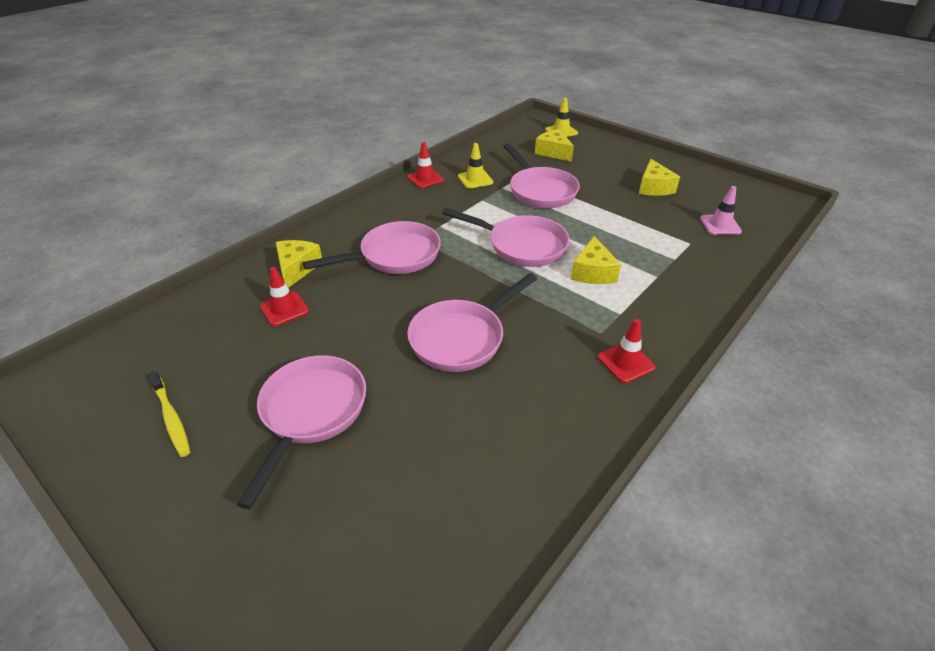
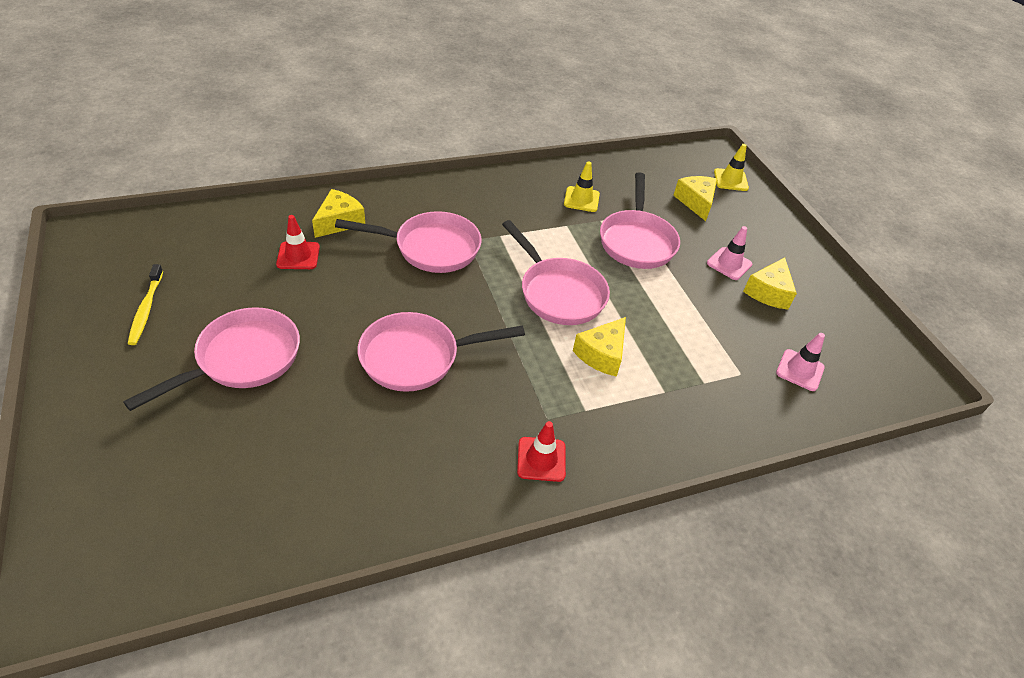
camera: 25 degrees right, 5 degrees up
red traffic cone [407,142,444,188] -> none
none -> pink traffic cone [707,226,752,280]

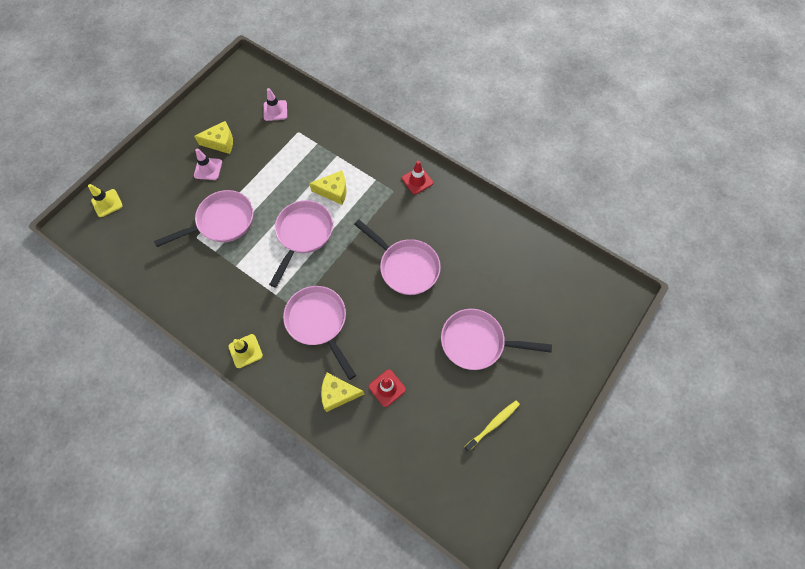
camera: 120 degrees left, 20 degrees up
yellow traffic cone [564,161,600,212] -> yellow traffic cone moved to [228,334,263,368]
yellow cheese [673,176,717,221] -> none

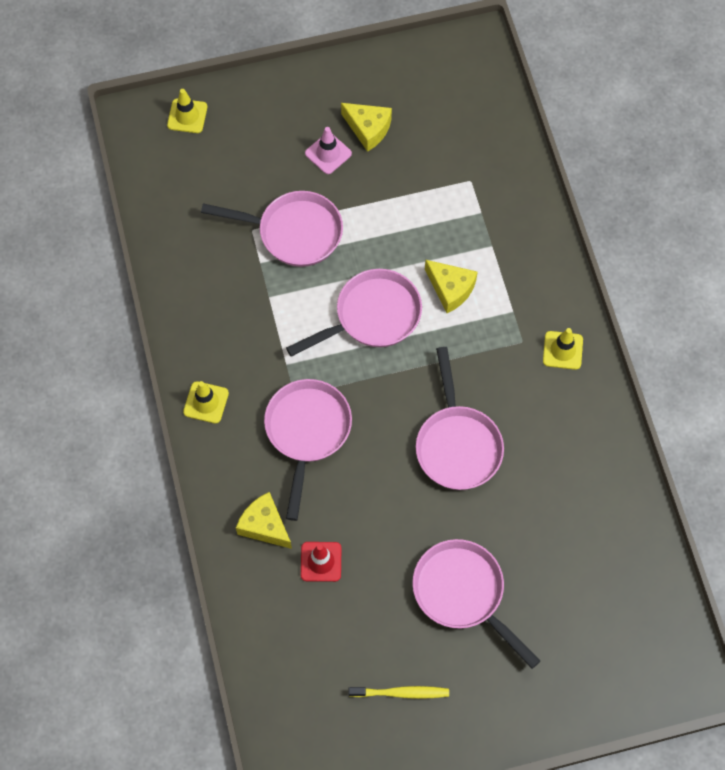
camera: 40 degrees right, 0 degrees up
pink traffic cone [264,88,287,121] -> none
red traffic cone [402,161,433,194] -> yellow traffic cone [543,328,583,370]

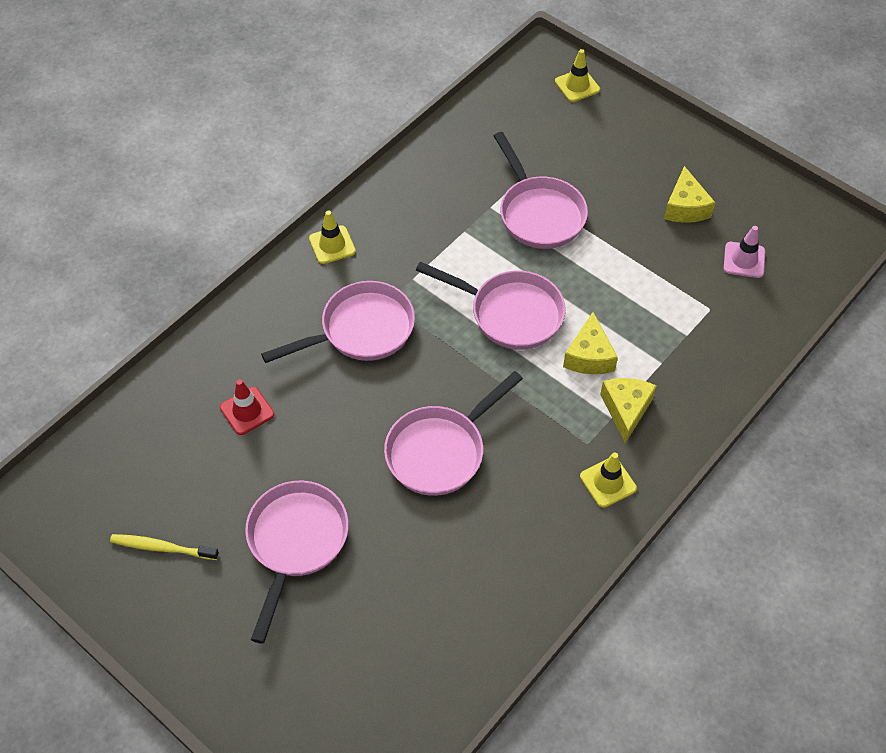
camera: 55 degrees right, 10 degrees down
yellow cheese [236,492,292,549] -> yellow cheese moved to [600,378,657,443]
pink traffic cone [305,127,352,174] -> pink traffic cone moved to [724,226,765,278]
yellow toothbrush [348,686,449,699] -> yellow toothbrush turned 135 degrees clockwise [110,534,219,560]

